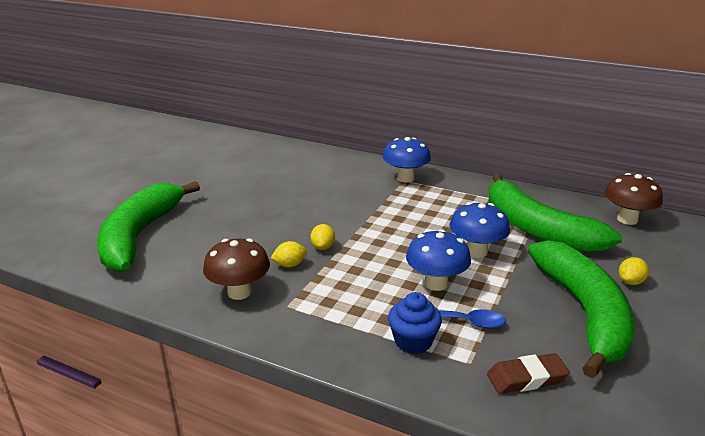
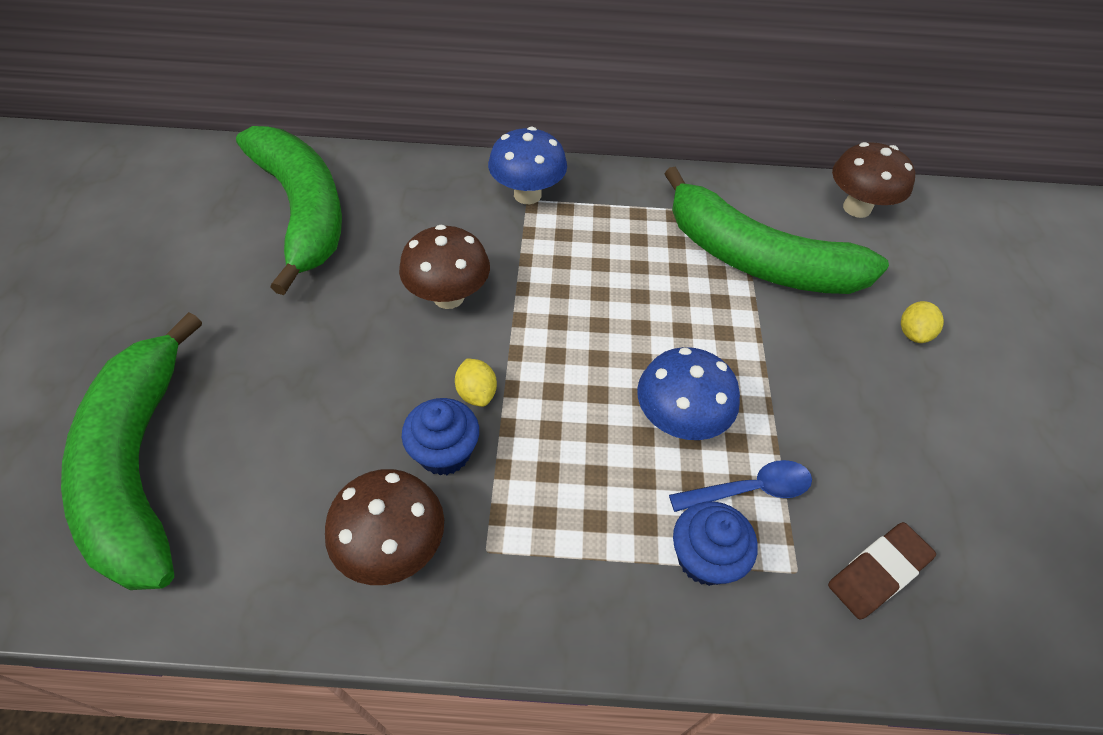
camera: 25 degrees left, 25 degrees up
yellow lemon [271,241,307,267] -> blue cupcake [402,398,479,476]
blue mushroom [450,202,510,258] -> none
green banana [528,240,635,378] -> green banana moved to [236,126,342,295]
none -> brown mushroom [399,225,490,309]

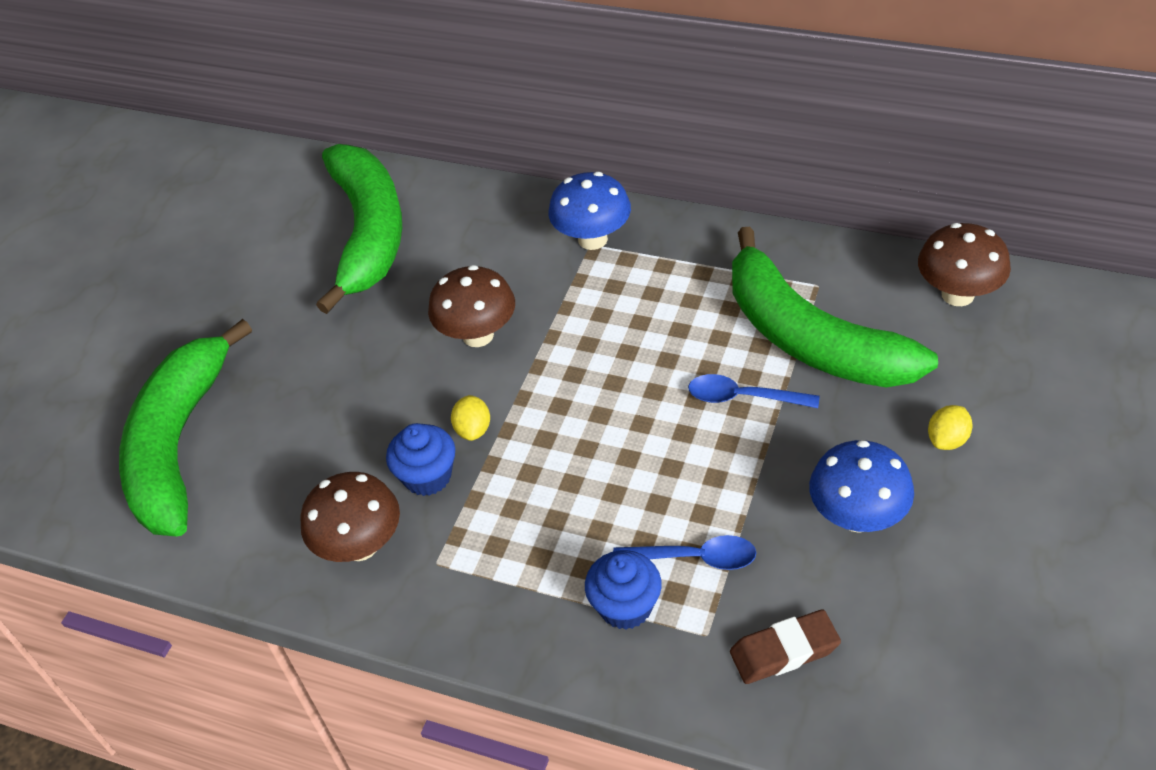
camera: 25 degrees right, 5 degrees down
blue mushroom [637,347,740,440] -> blue mushroom moved to [809,440,914,533]
none -> blue spoon [688,374,819,408]

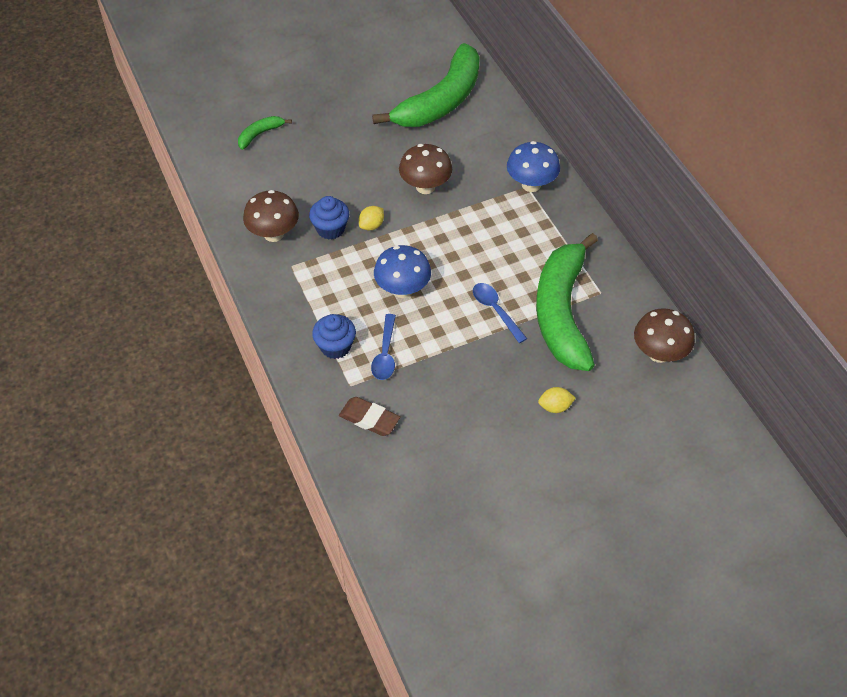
camera: 40 degrees right, 5 degrees up
green banana [119,319,252,536] -> green banana [238,116,292,150], size x0.42
blue spoon [613,535,756,570] -> blue spoon turned 45 degrees clockwise [371,314,396,380]
blue mushroom [809,440,914,533] -> blue mushroom moved to [374,245,431,298]

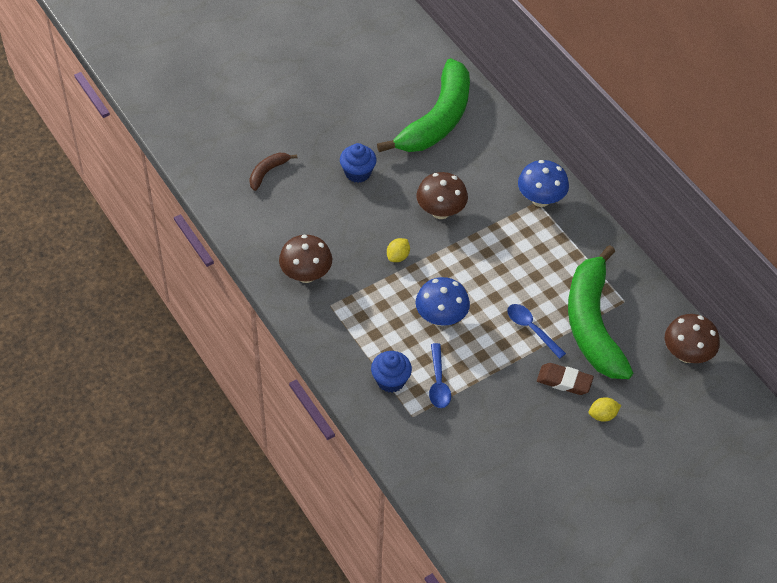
camera: 10 degrees left, 0 degrees up
green banana [238,116,292,150] -> brown banana [249,153,297,191]
blue cupcake [309,196,349,240] -> blue cupcake moved to [340,143,376,183]
brown eraser [339,397,400,436] -> brown eraser moved to [537,363,594,395]

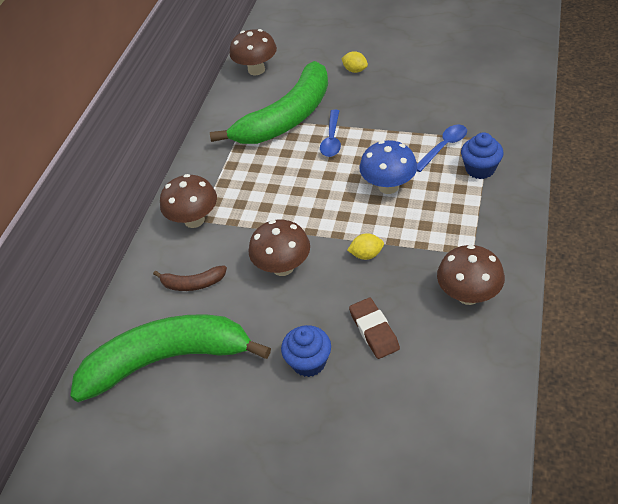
camera: 125 degrees left, 5 degrees down
brown banana [249,153,297,191] -> brown banana moved to [153,265,227,291]
blue mushroom [518,160,569,207] -> brown mushroom [160,174,217,228]
brown eraser [537,363,594,395] -> brown eraser moved to [349,298,400,359]

